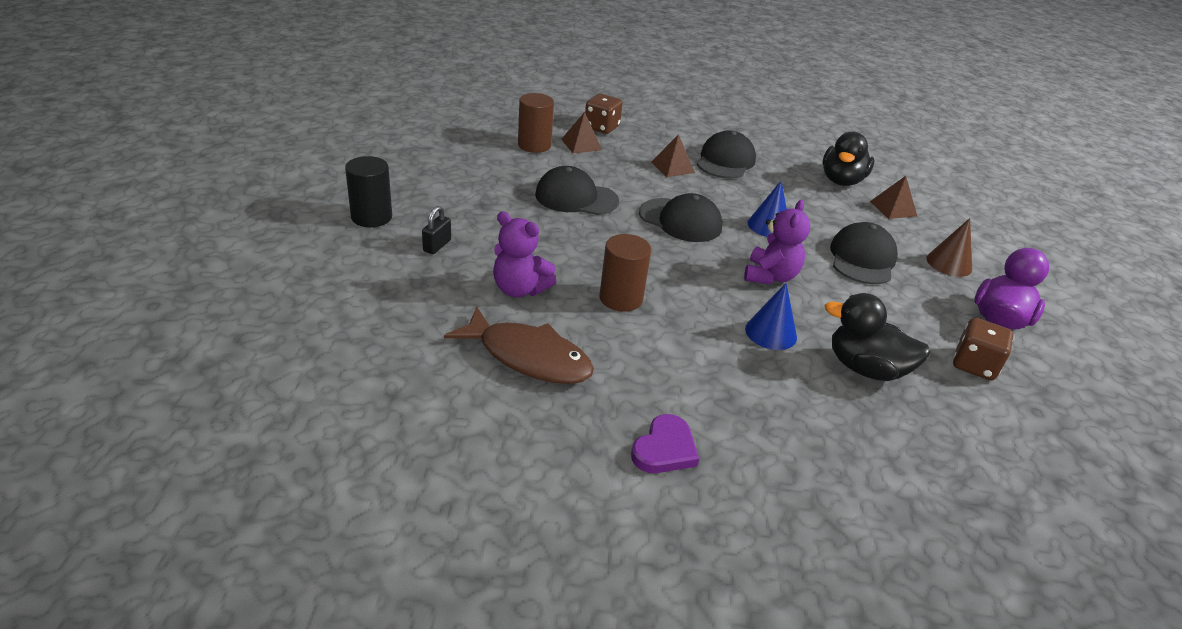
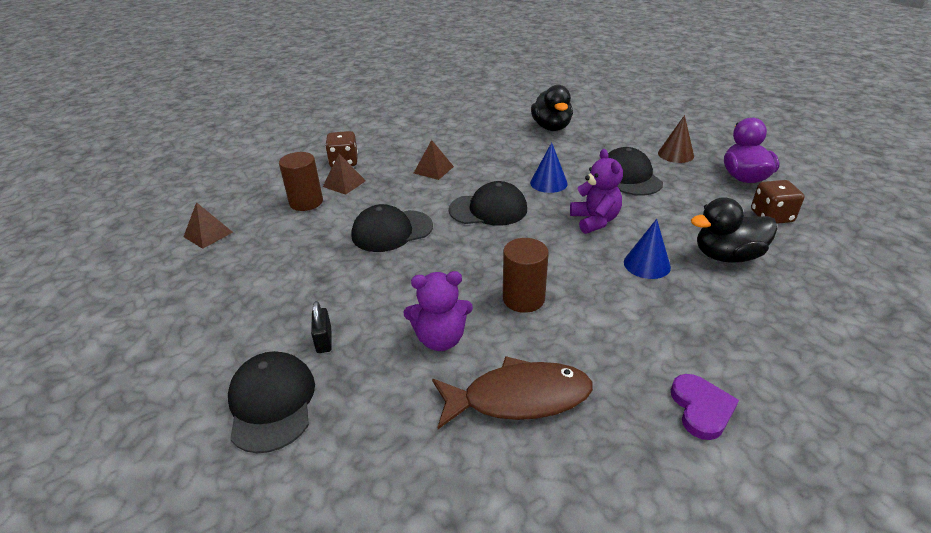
camera: 30 degrees left, 0 degrees up
black cylinder [345,156,392,227] -> none
black cap [697,131,756,179] -> black cap moved to [228,351,315,453]
brown pyramid [870,176,917,219] -> brown pyramid moved to [184,202,233,249]

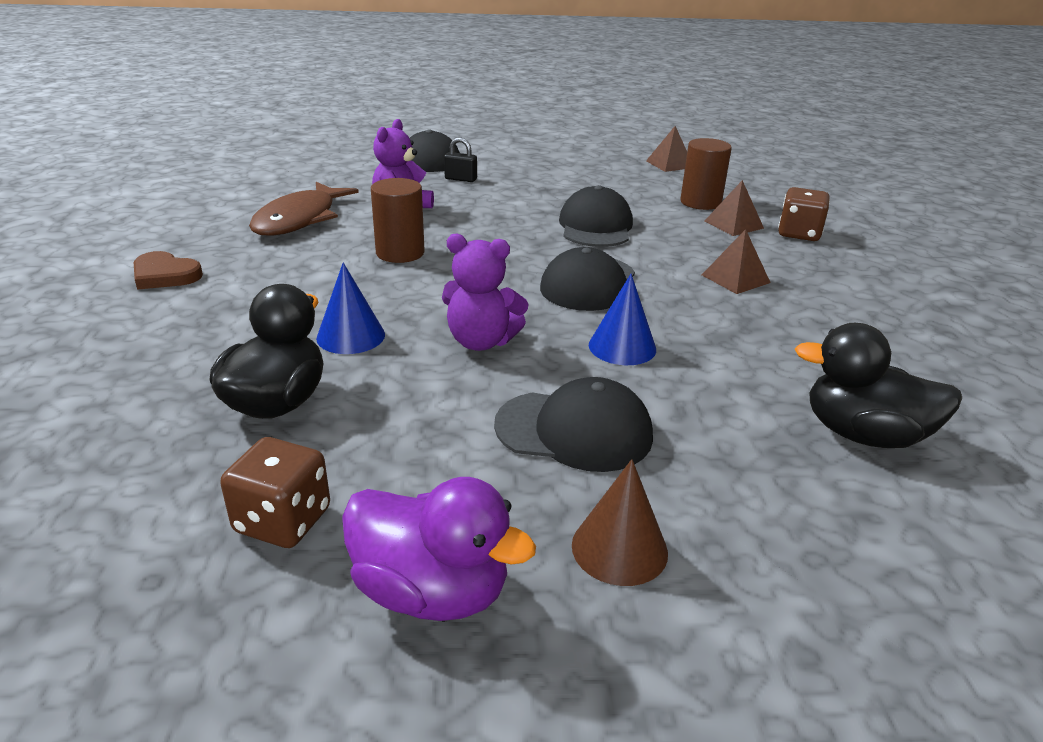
camera: 115 degrees right, 5 degrees down
purple heart [671,374,739,440] -> brown heart [134,251,203,290]

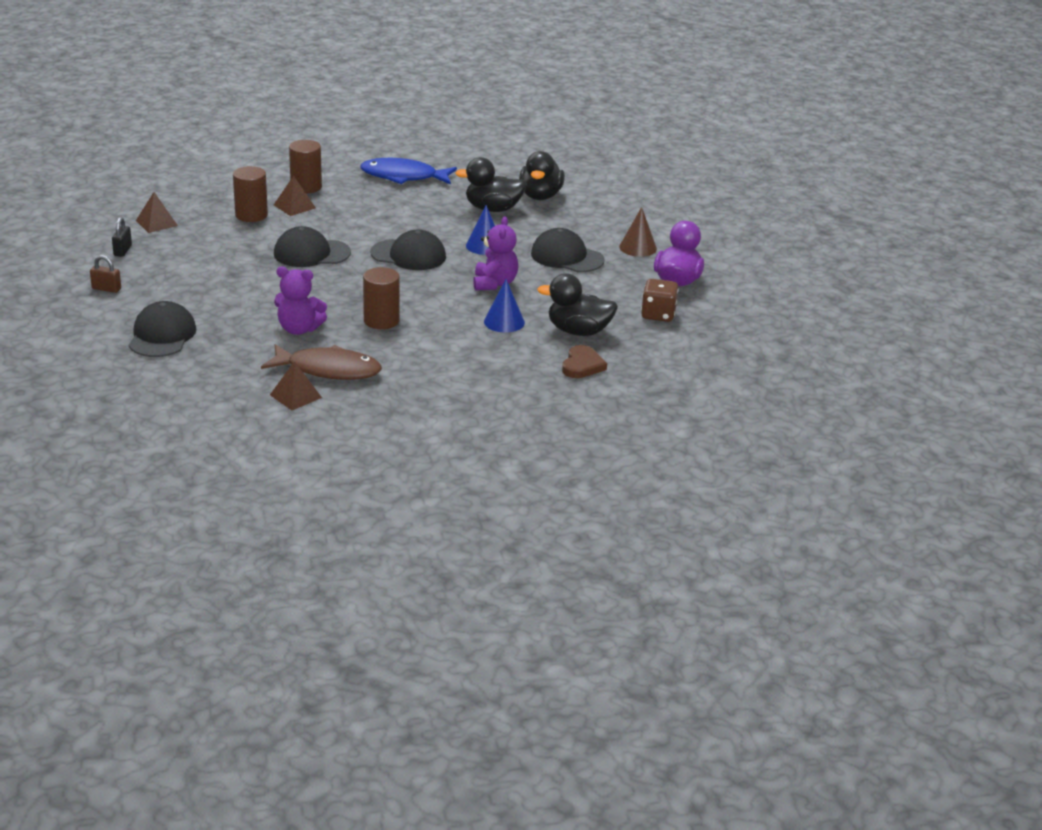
camera: 100 degrees left, 0 degrees up
brown heart [134,251,203,290] -> brown heart moved to [562,345,607,378]
black padlock [444,137,477,182] -> black padlock moved to [112,217,132,257]
black cap [494,377,653,472] -> black cap turned 60 degrees counterclockwise [531,228,604,272]
brown pyramid [702,229,771,294] -> brown pyramid moved to [270,361,322,410]
brown dice [778,187,830,241] -> brown cylinder [289,140,322,193]
none -> brown padlock [90,255,121,293]
none -> blue fish [360,158,457,185]
none -> black duck [455,157,527,212]

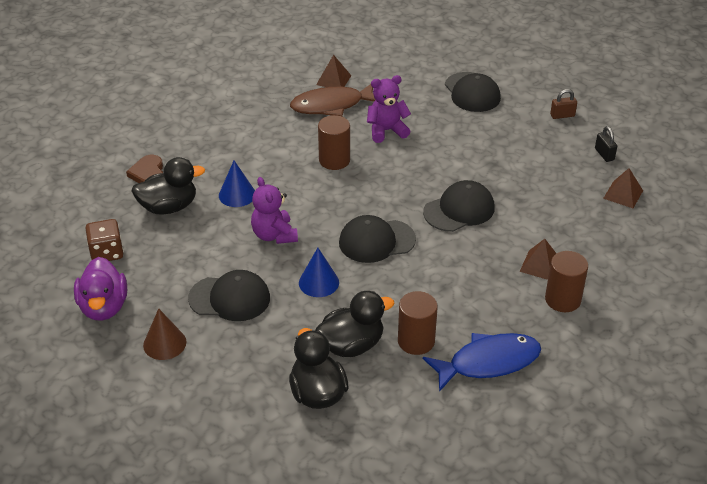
camera: 155 degrees right, 10 degrees up
brown cylinder [233,166,268,222] -> brown cylinder moved to [398,291,438,355]

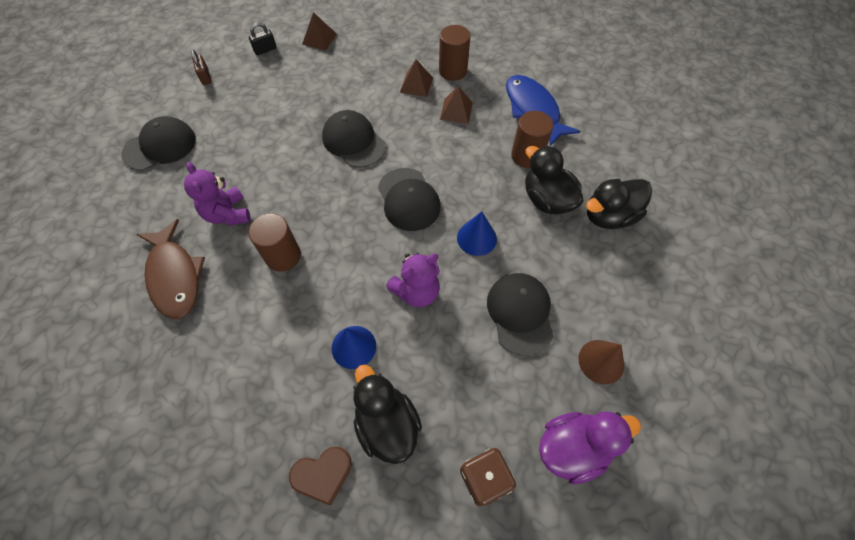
camera: 100 degrees left, 20 degrees up
brown pyramid [316,55,352,87] -> brown pyramid moved to [440,86,473,124]

